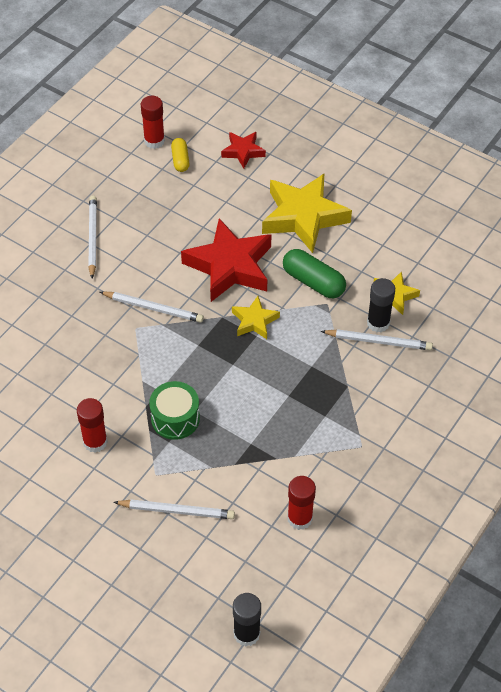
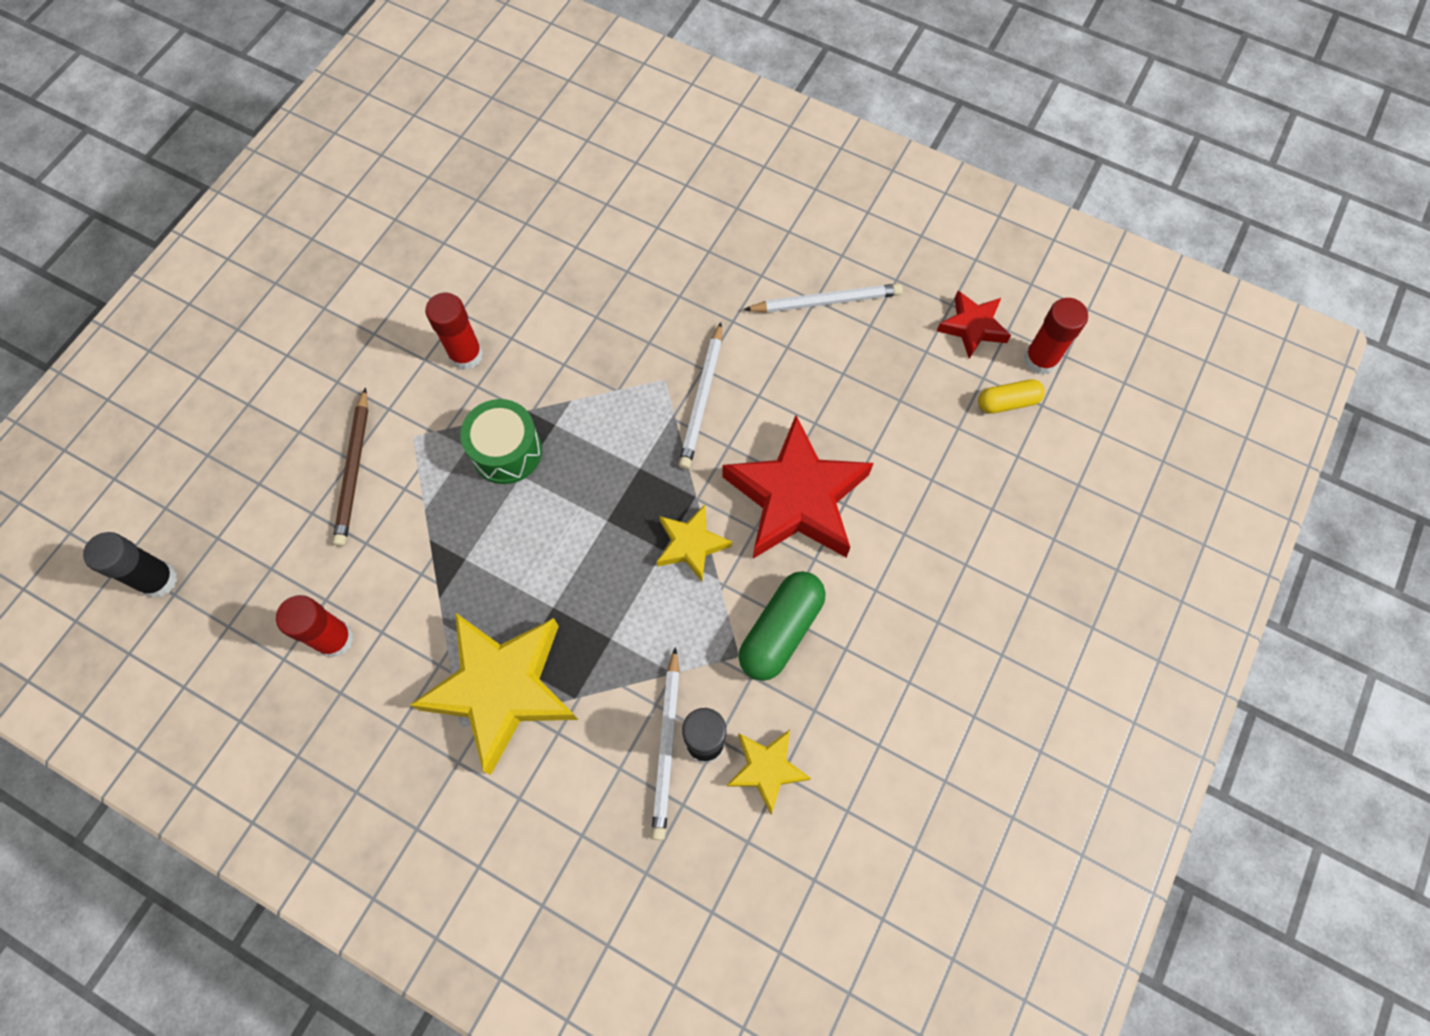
camera: 85 degrees right, 15 degrees up
white pencil [113,499,235,519] -> brown pencil [333,388,368,547]
red star [221,132,266,168] -> red star moved to [937,291,1011,359]
yellow star [262,174,352,253] -> yellow star moved to [410,613,578,775]

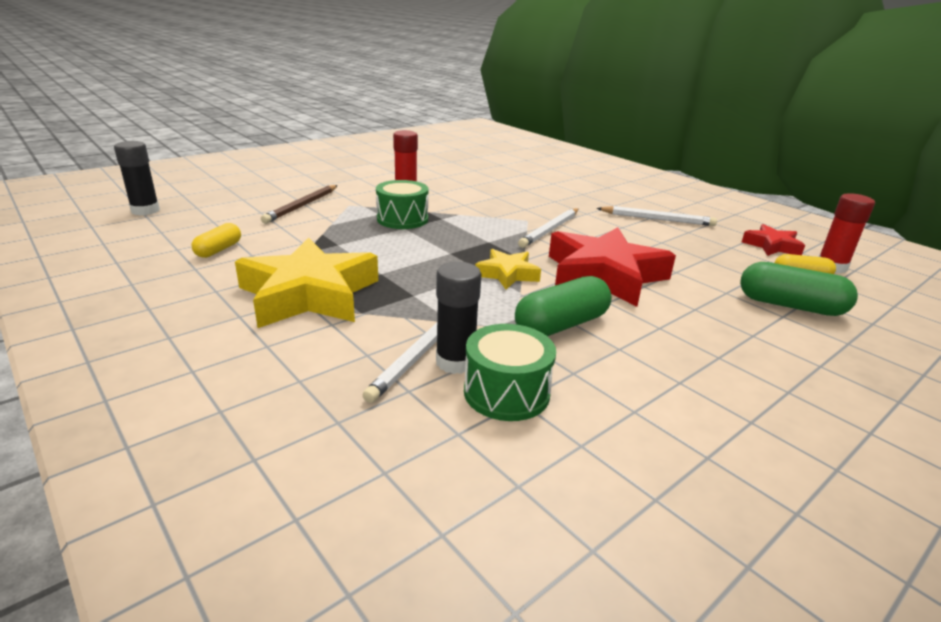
camera: 20 degrees right, 40 degrees down
red glue stick [276,595,354,658] -> yellow capsule [191,223,241,258]
yellow star [727,730,811,814] -> green drum [464,324,556,421]
none -> green capsule [740,262,858,316]

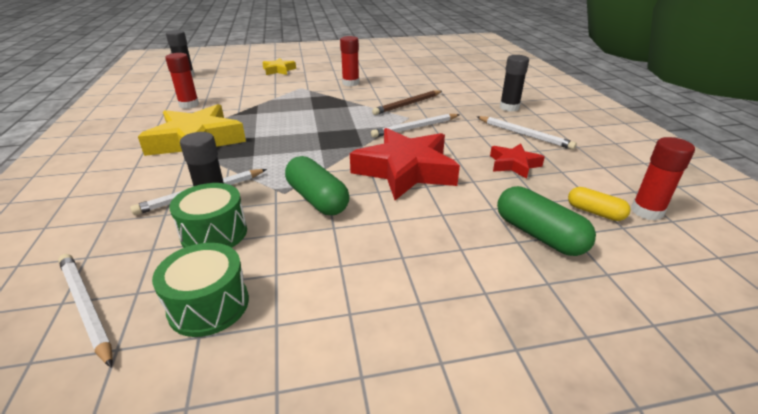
camera: 30 degrees right, 5 degrees up
yellow capsule [191,223,241,258] -> red glue stick [165,53,199,109]
brown pencil [261,185,338,224] -> brown pencil moved to [372,90,442,115]
green drum [376,180,429,229] -> green drum moved to [152,243,249,337]
yellow star [475,249,541,290] -> yellow star moved to [262,58,296,75]
green capsule [515,276,612,336] -> green capsule turned 60 degrees clockwise [285,156,349,215]
red star [742,224,805,256] -> red star moved to [490,144,545,179]
none -> white pencil [58,254,113,368]
none -> black glue stick [500,55,529,112]

